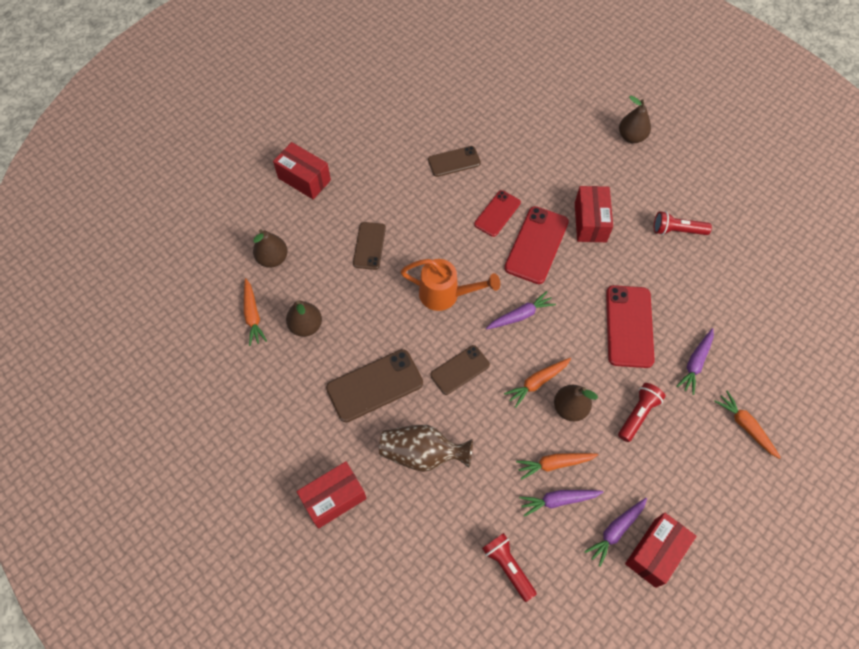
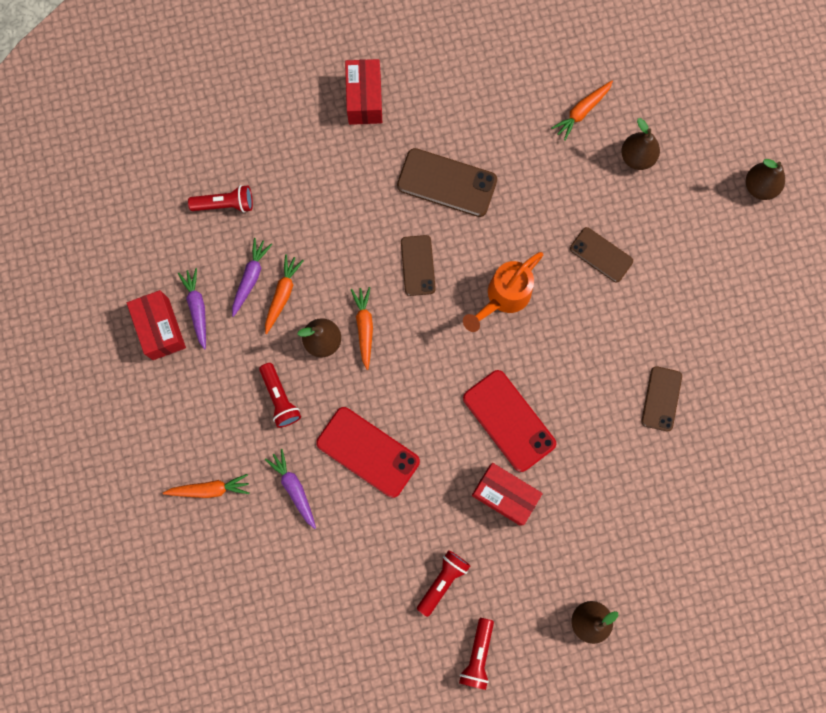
camera: 120 degrees right, 15 degrees up
orange carrot [244,278,267,346] -> orange carrot turned 60 degrees counterclockwise [551,81,613,141]
red box [273,142,331,199] -> none
brown pear [286,300,322,337] -> brown pear moved to [746,159,785,200]
brown phone [326,349,423,423] -> brown phone turned 75 degrees counterclockwise [397,148,497,217]
brown vase [379,425,473,472] -> none
red phone [474,190,521,237] -> none
purple carrot [486,291,556,330] -> none
none -> red flashlight [459,618,494,690]

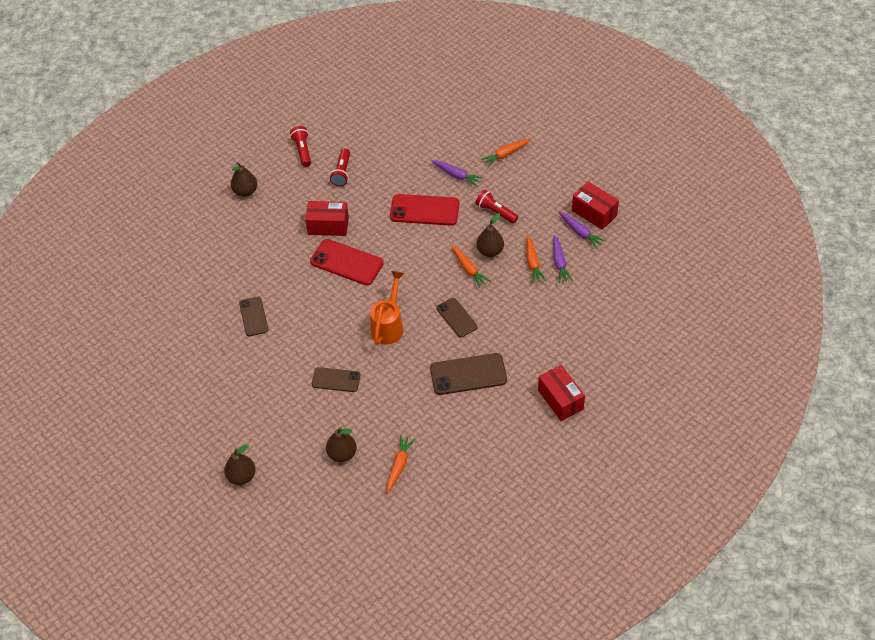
camera: 155 degrees right, 25 degrees down
red flashlight [188,185,253,213] -> none

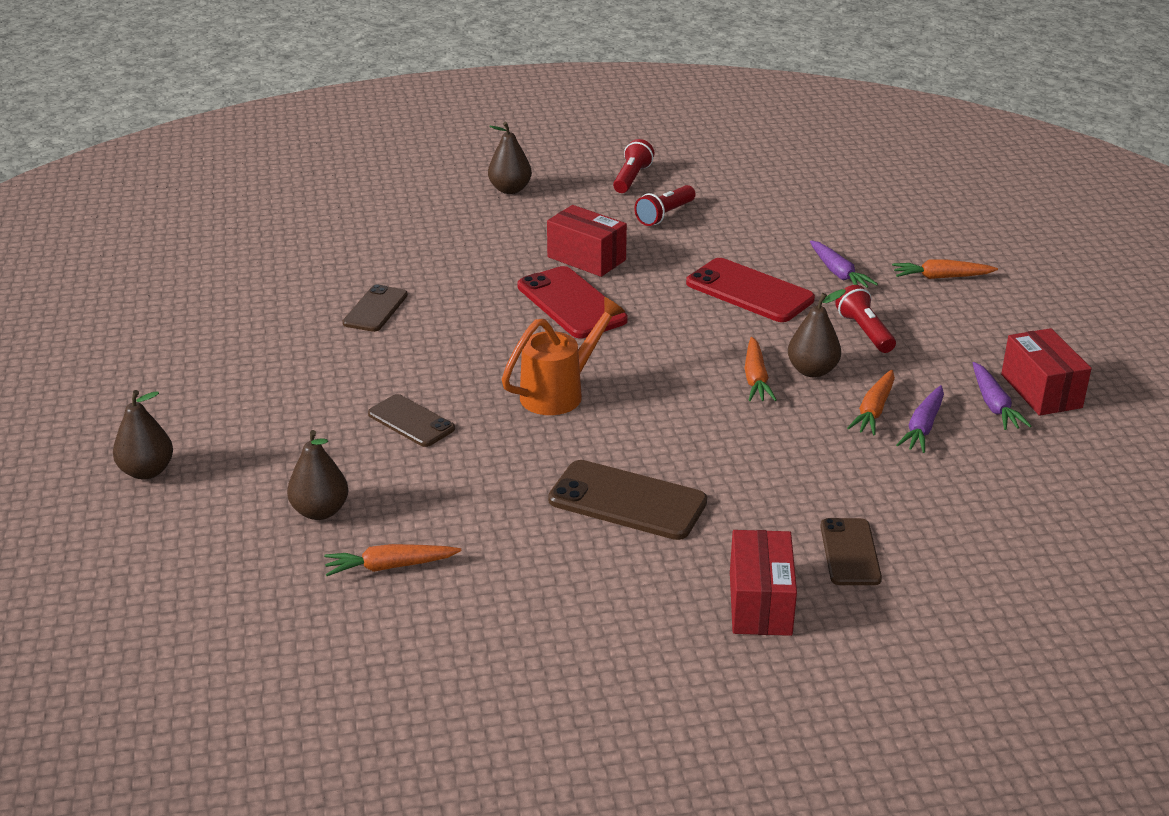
camera: 30 degrees right, 20 degrees down
orange carrot [387,435,415,493] -> orange carrot turned 150 degrees counterclockwise [324,544,461,576]
brown phone [437,298,478,337] -> brown phone moved to [820,518,882,585]

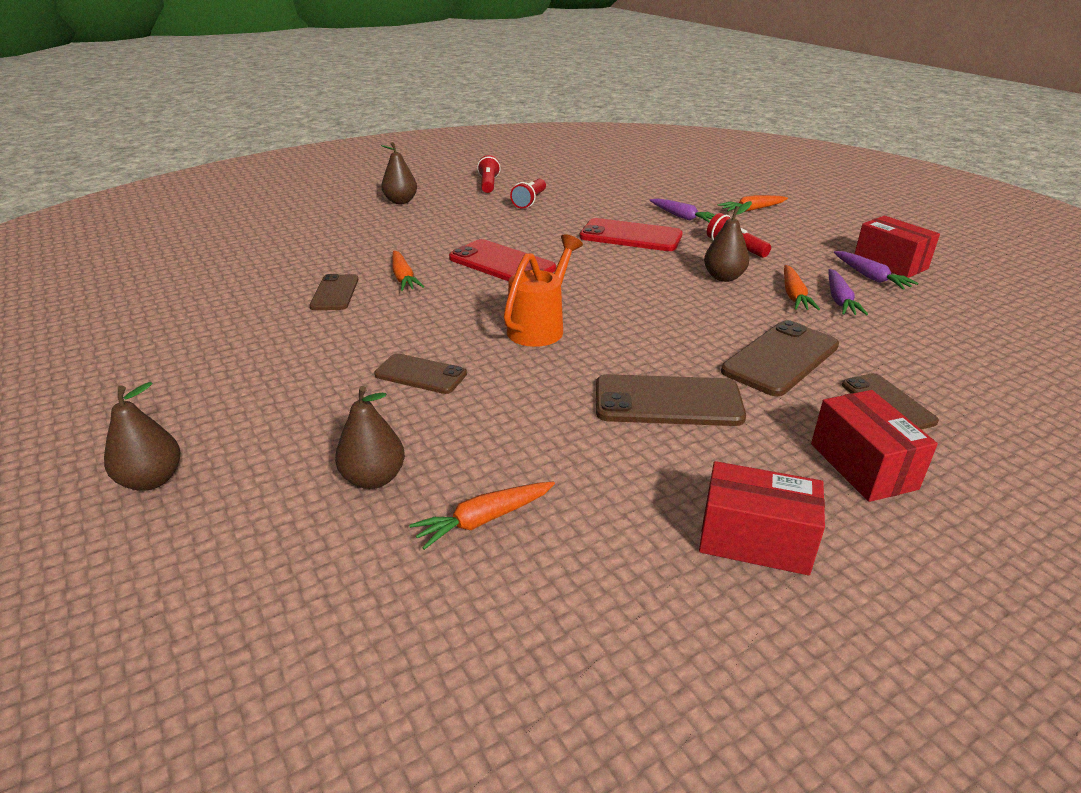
camera: 20 degrees left, 0 degrees up
red box [547,205,627,277] -> red box moved to [699,461,825,575]
orange carrot [744,337,777,401] -> orange carrot moved to [392,251,424,291]
none -> brown phone [721,320,839,396]

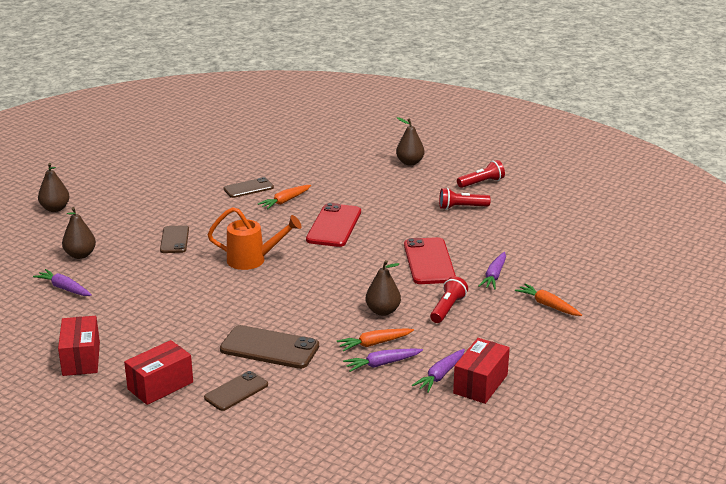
camera: 65 degrees right, 5 degrees down
orange carrot [409,481,555,550] -> purple carrot [33,269,92,296]
brown phone [596,374,746,426] -> none

